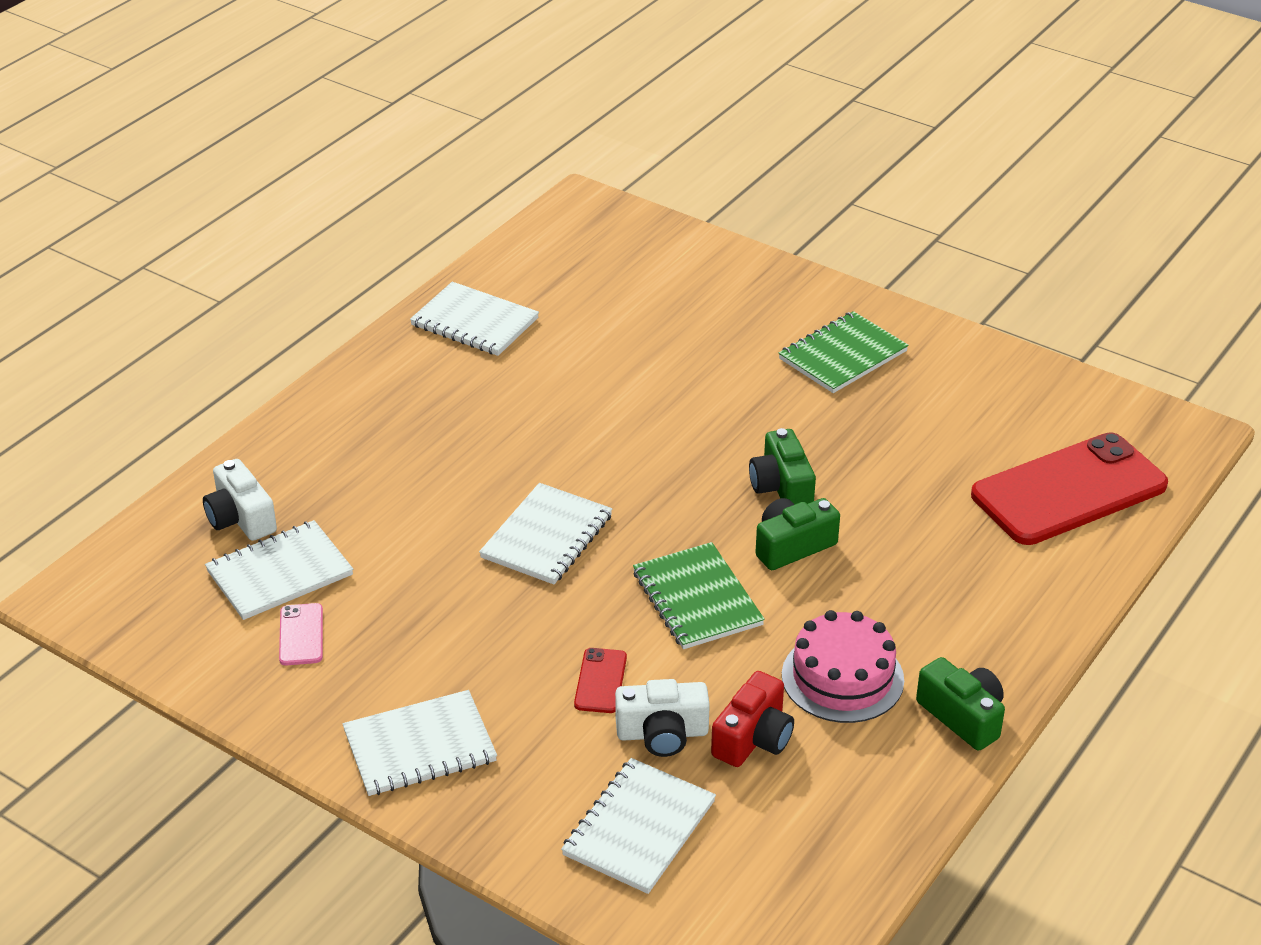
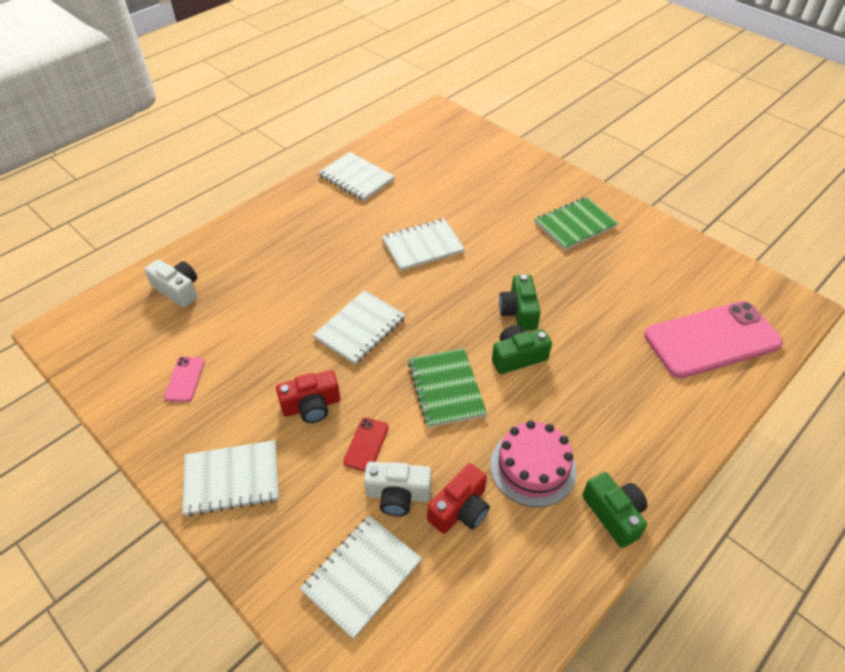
camera: 10 degrees right, 10 degrees up
white camera [203,459,277,541] -> white camera turned 150 degrees clockwise [144,260,197,308]
white notebook [205,520,353,620] -> white notebook moved to [382,218,465,271]
red phone [971,432,1168,545] -> pink phone [644,301,783,378]
none -> red camera [276,370,340,423]

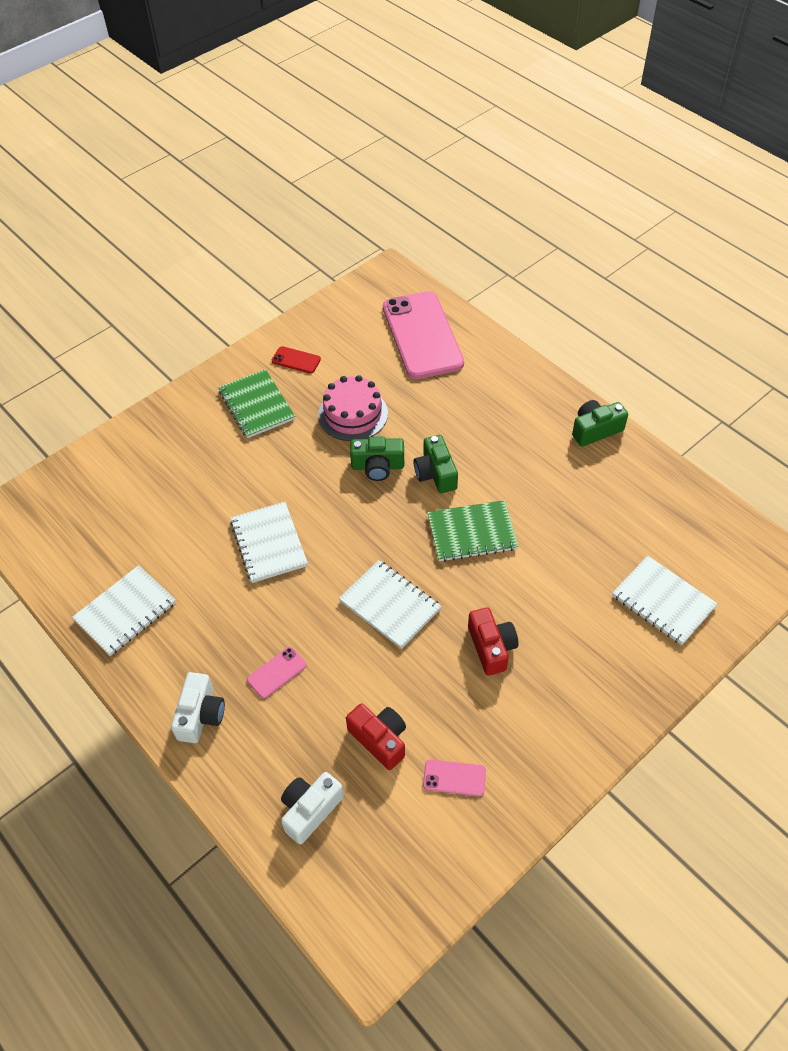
camera: 85 degrees left, 5 degrees up
white notebook [182,440,279,516] -> none
red phone [343,418,389,472] -> red phone moved to [272,346,321,374]
white camera [364,462,432,516] -> white camera moved to [171,672,225,743]
red camera [427,463,490,534] -> red camera moved to [346,703,406,770]
pink cake [490,420,577,507] -> pink cake moved to [318,375,388,441]
none -> pink phone [247,647,307,699]

